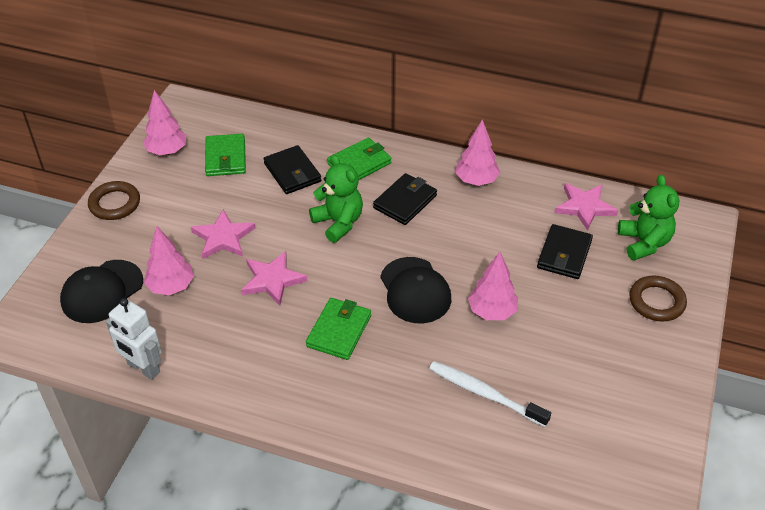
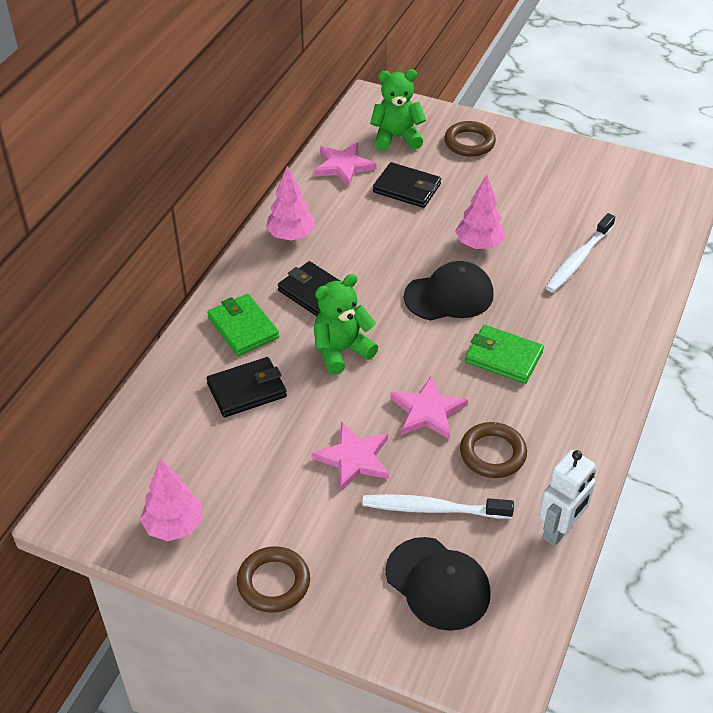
camera: 85 degrees left, 0 degrees up
pink tree [144,226,194,295] -> white toothbrush [362,494,514,519]
green wallet [205,134,246,176] -> none
none -> brown ring [460,422,527,478]

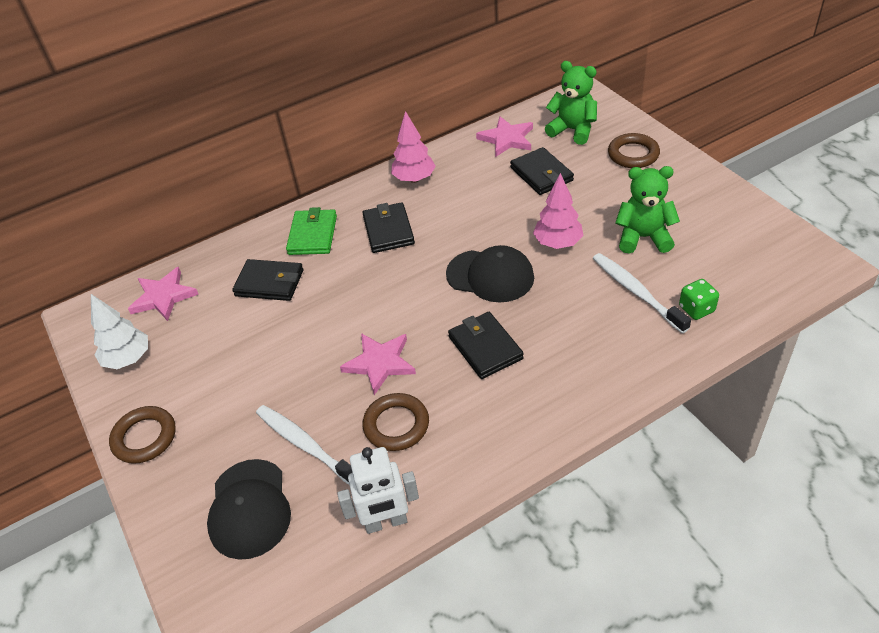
camera: 40 degrees right, 0 degrees up
pink tree [140,459,203,541] -> white tree [91,294,148,369]
pink star [312,421,389,491] -> pink star moved to [128,267,199,321]
green teddy bear [313,274,378,375] -> green teddy bear moved to [615,166,680,254]
green wallet [465,325,544,384] -> black wallet [448,312,524,379]
white toothbrush [545,213,615,292] -> white toothbrush turned 75 degrees clockwise [593,253,691,333]
none -> green dice [679,279,719,320]

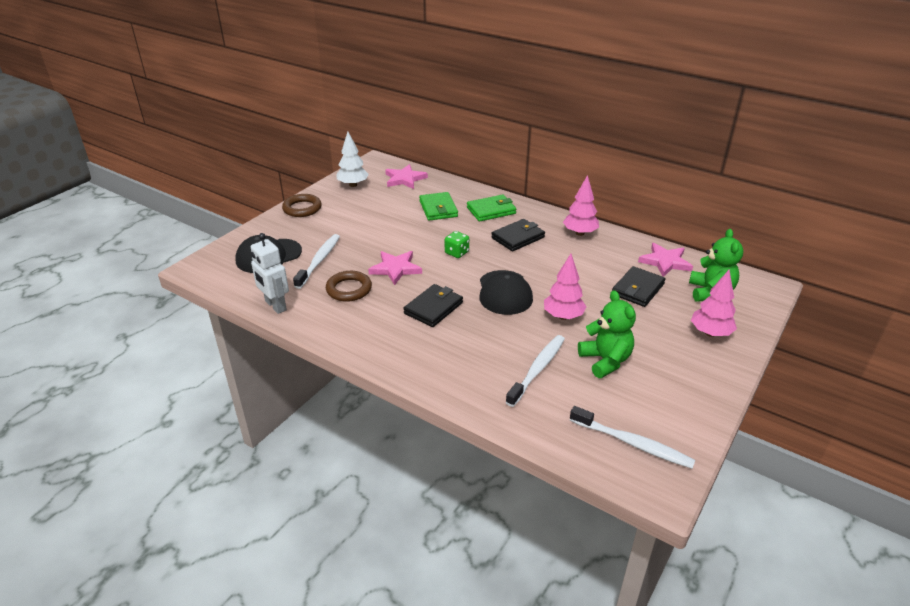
camera: 60 degrees right, 10 degrees down
black wallet [232,259,303,301] -> green wallet [419,192,458,221]
brown ring [608,133,660,168] -> pink tree [691,270,737,337]
green dice [679,279,719,320] -> green dice moved to [445,231,469,258]
none -> white toothbrush [570,406,696,469]

